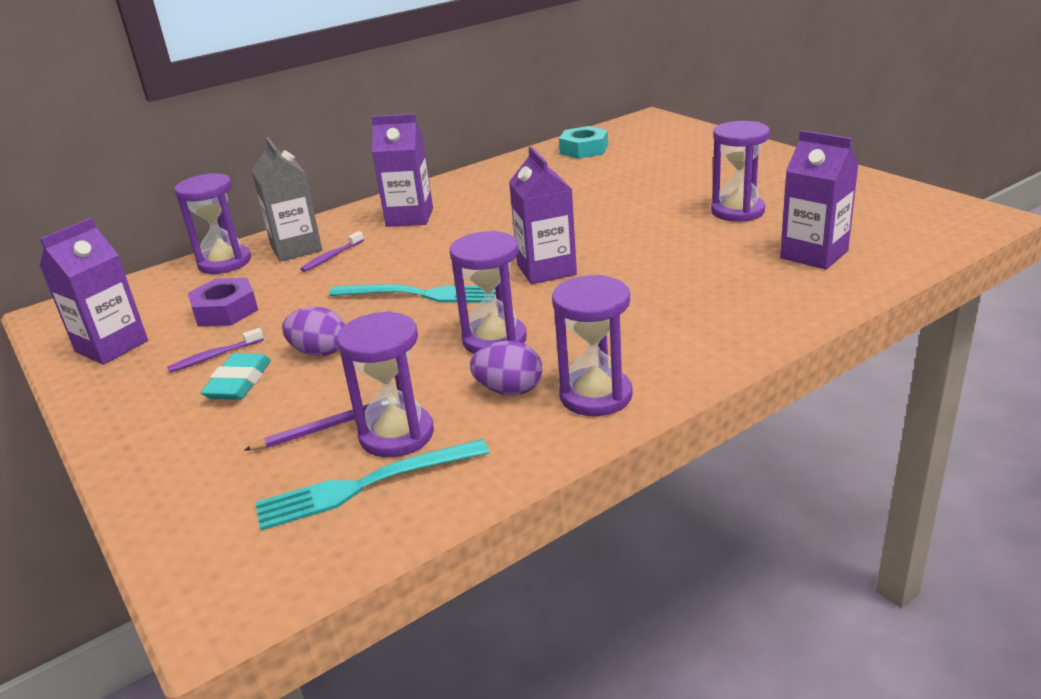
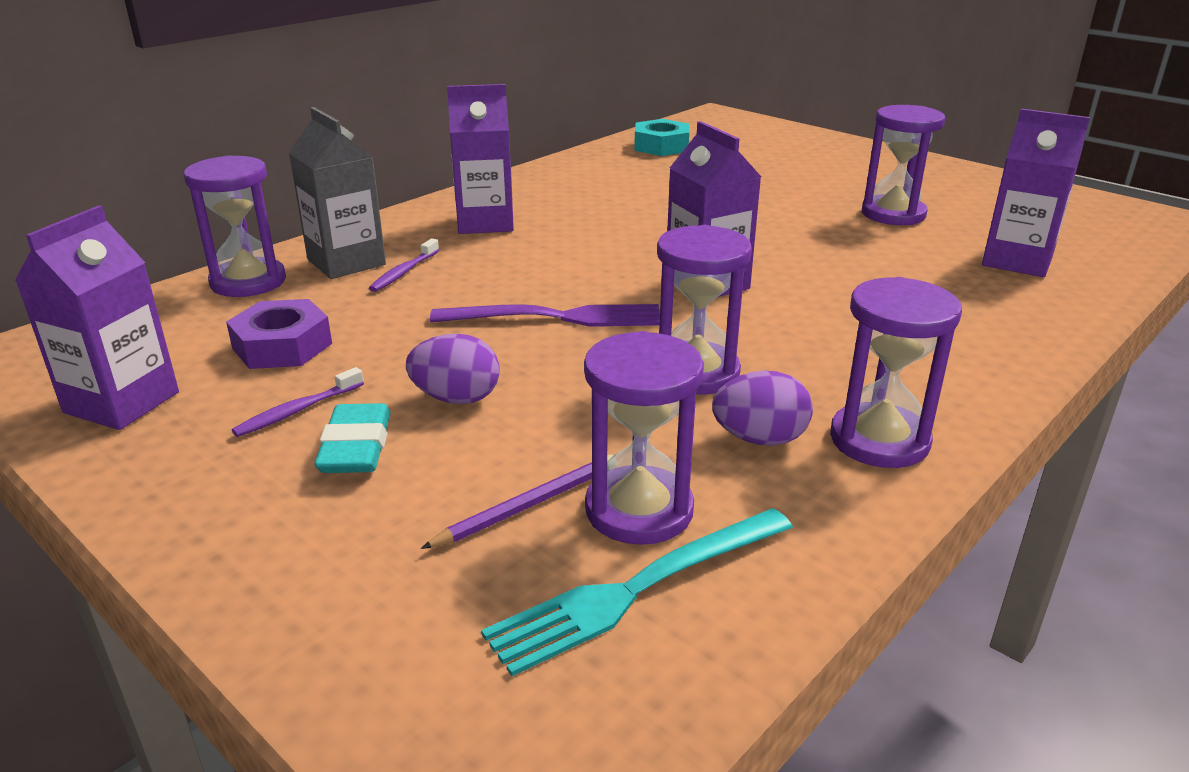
camera: 15 degrees left, 0 degrees up
turquoise fork [329,284,496,303] -> purple fork [430,304,660,327]

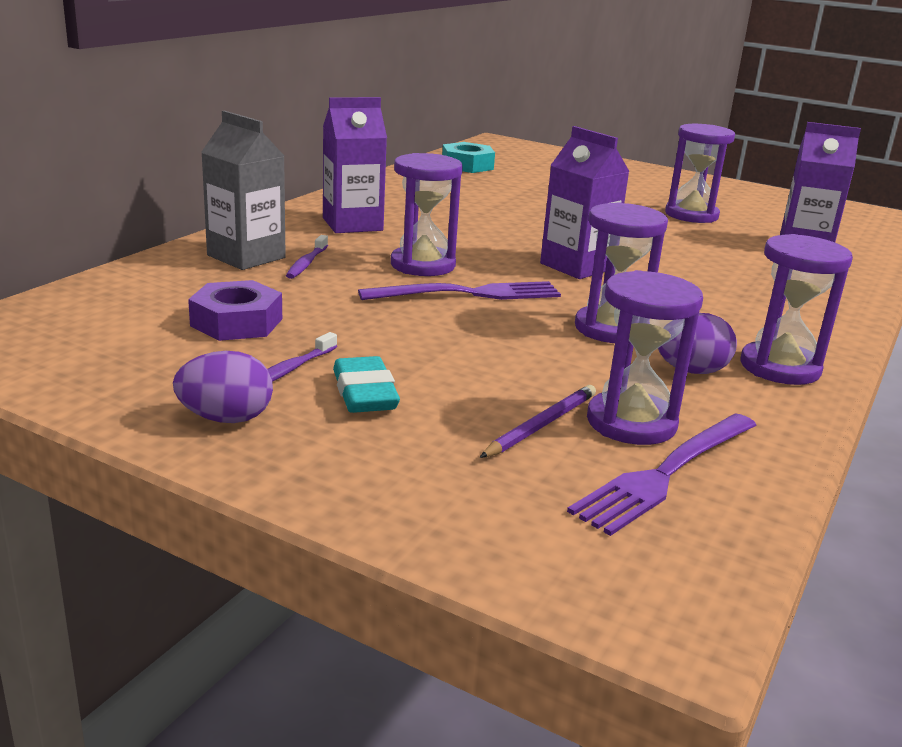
camera: 15 degrees left, 5 degrees down
purple carton [15,205,179,430] -> none
purple hourglass [184,155,286,297] -> purple hourglass moved to [391,153,463,276]
purple egg [406,334,500,404] -> purple egg moved to [173,351,273,423]
turquoise fork [481,508,793,676] -> purple fork [567,413,757,536]

